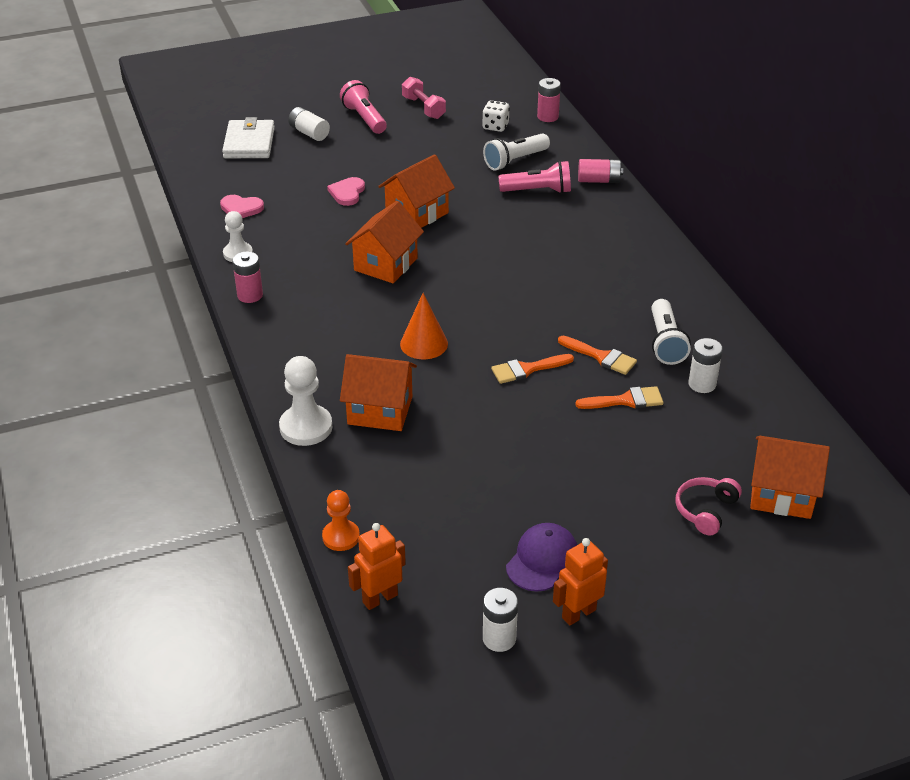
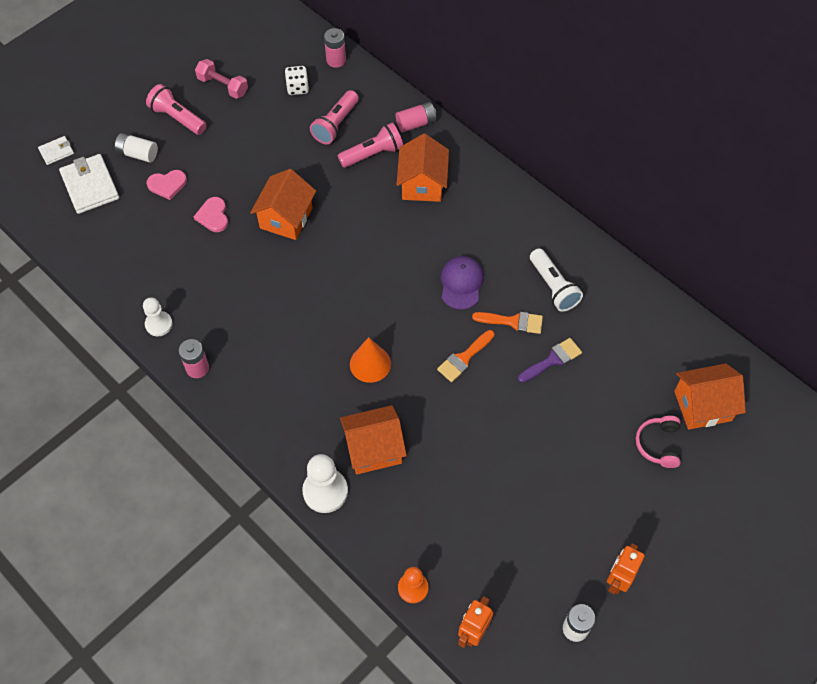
camera: 25 degrees left, 20 degrees up
pink heart [220,195,264,218] -> pink heart moved to [147,170,187,200]
orange house [345,201,424,283] -> orange house moved to [396,134,449,202]
white flashlight [483,133,550,171] -> pink flashlight [310,90,359,144]
purple cap [506,523,577,591] -> purple cap moved to [441,256,484,309]
orange brush [575,386,664,409] -> purple brush [518,338,582,383]
white battery [688,338,723,393] -> none
none -> white wallet [38,136,74,165]

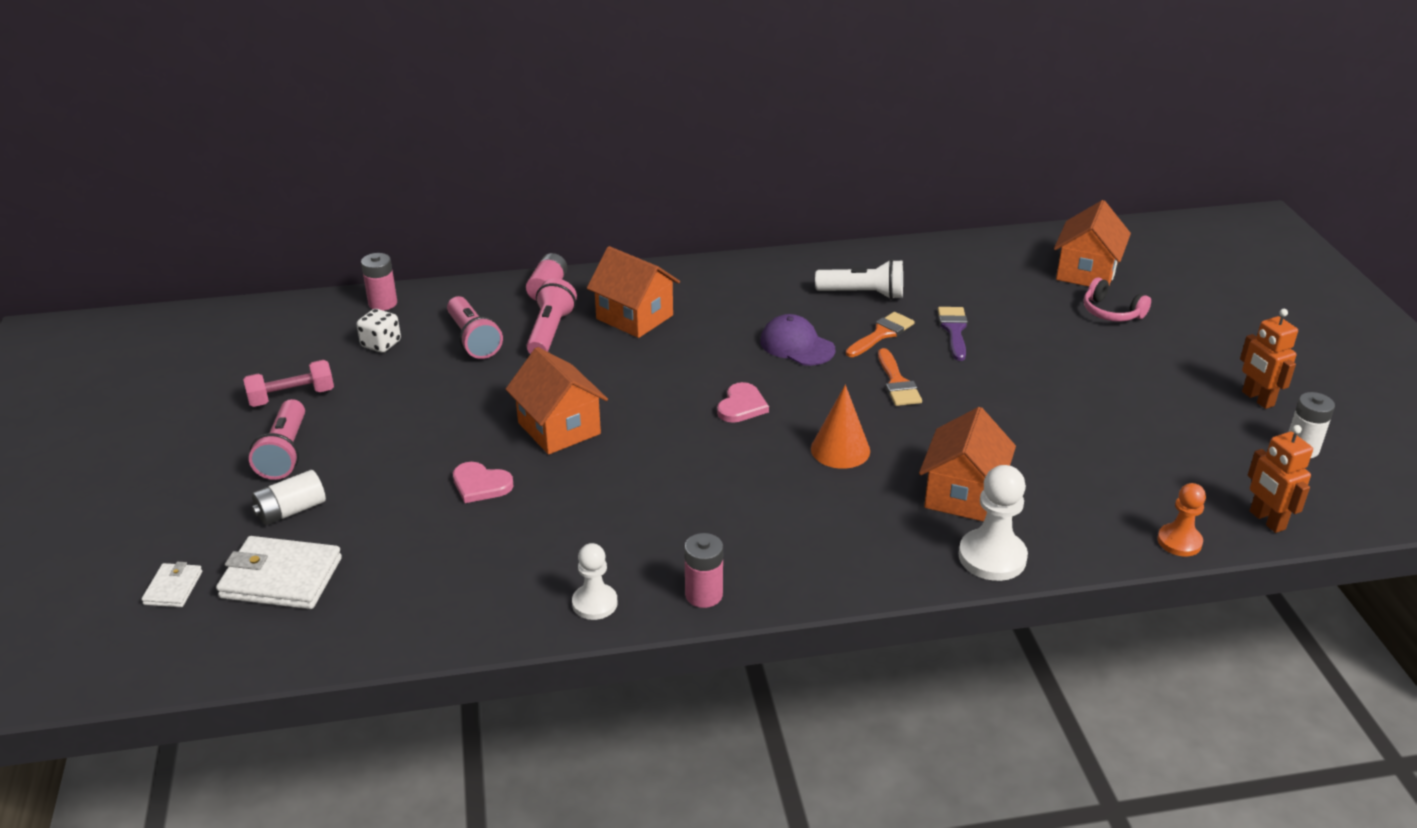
camera: 55 degrees left, 25 degrees down
pink flashlight [146,84,207,135] -> pink flashlight turned 75 degrees counterclockwise [249,399,305,480]
pink heart [147,170,187,200] -> pink heart moved to [717,382,769,423]

